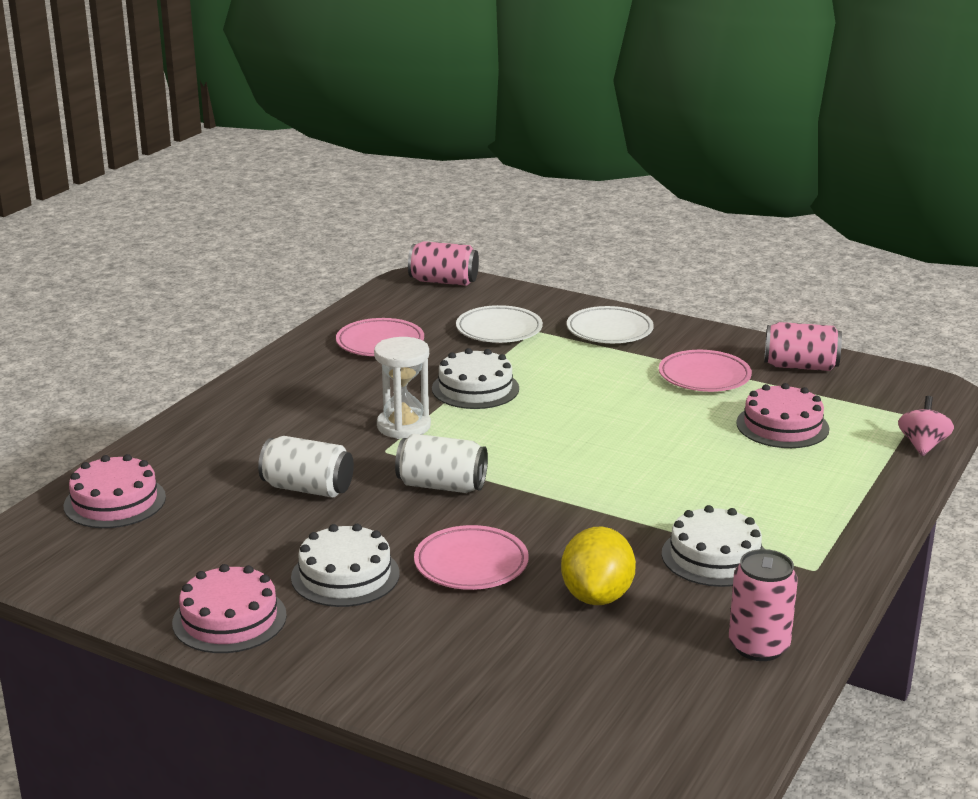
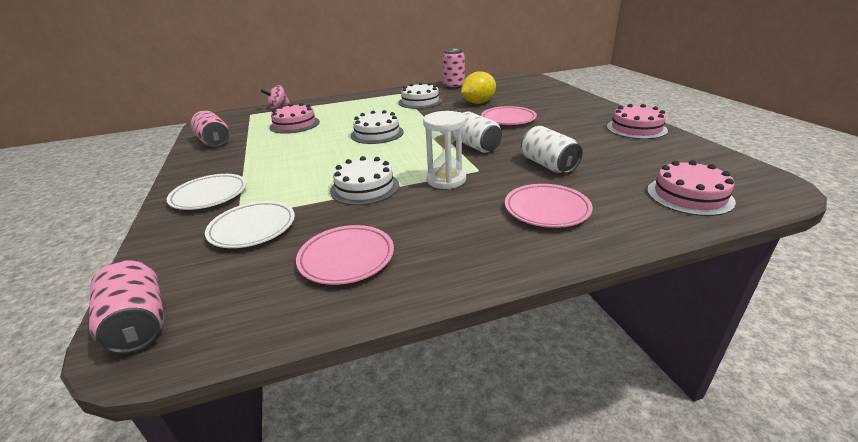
camera: 135 degrees left, 5 degrees up
white cake [291,524,400,607] -> white cake moved to [351,110,404,144]
pink plate [659,350,752,392] -> pink plate moved to [505,184,593,228]

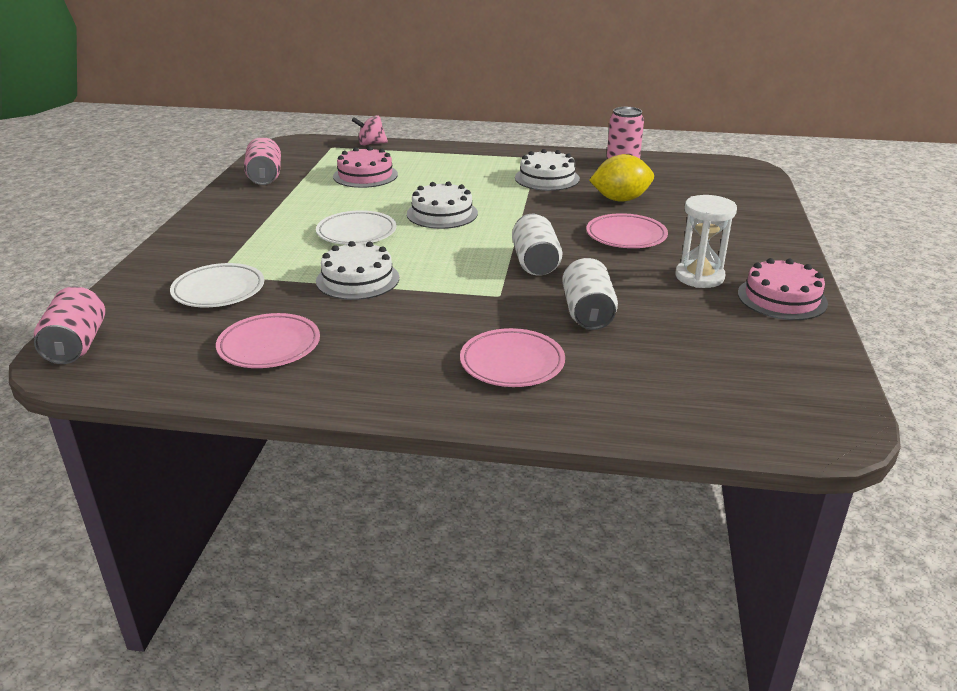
camera: 25 degrees right, 0 degrees up
white plate [167,174,247,210] -> white plate moved to [316,210,396,245]
white hourglass [423,111,466,189] -> white hourglass moved to [675,195,737,288]
pink cake [647,160,736,216] -> none

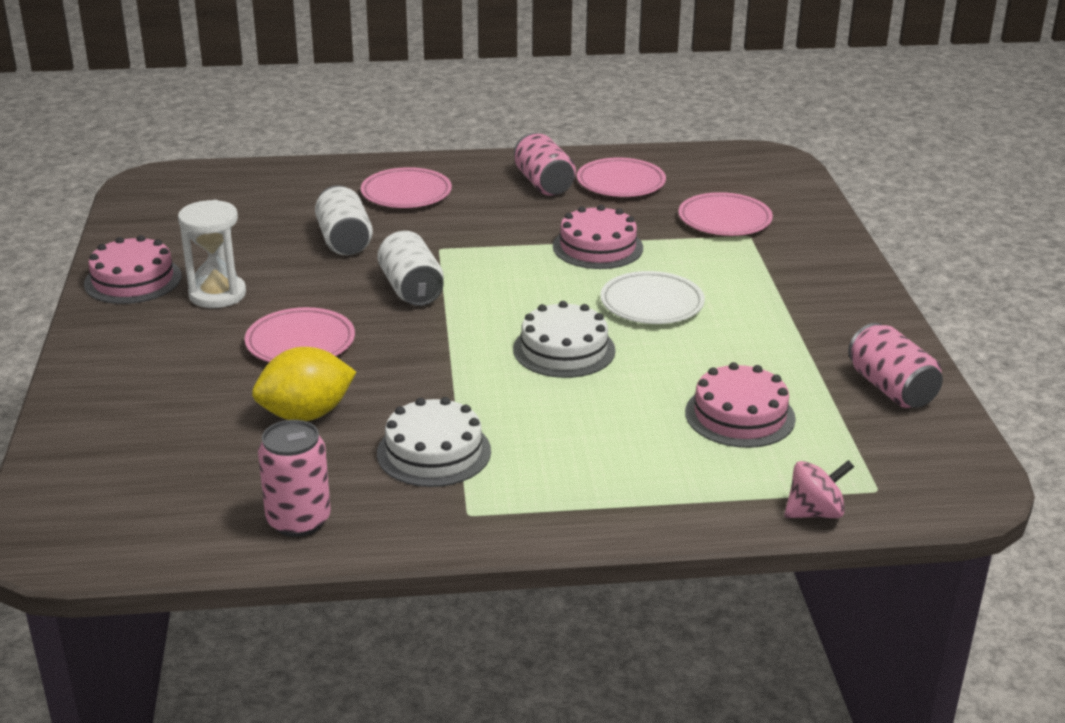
camera: 165 degrees right, 0 degrees up
pink can [34,286,105,364] -> pink can moved to [514,133,576,196]
white plate [170,263,264,307] -> pink plate [678,192,773,236]
white cake [316,241,399,300] -> pink cake [553,205,643,269]

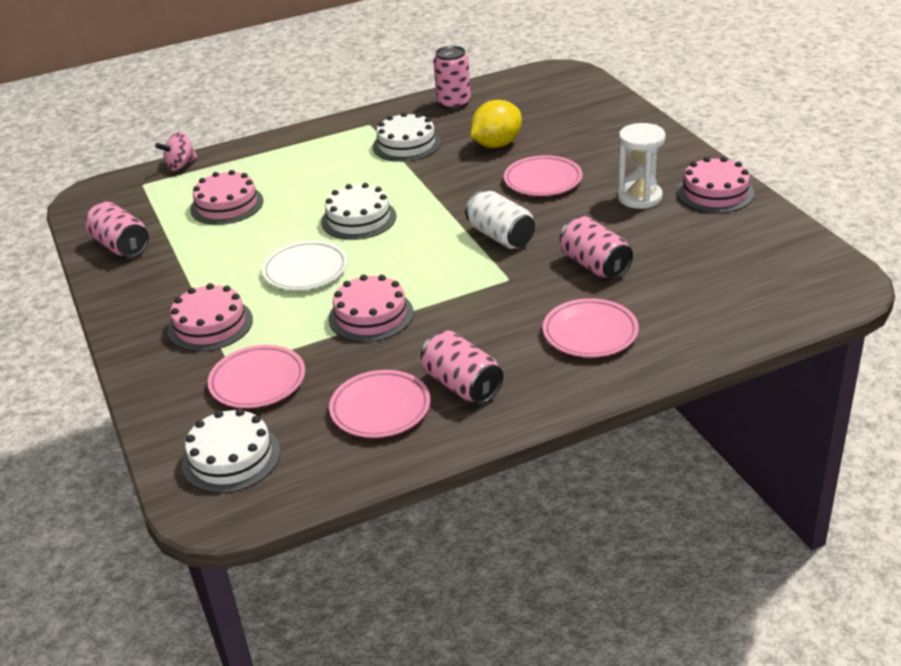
camera: 165 degrees right, 5 degrees up
white can [315,185,373,255] -> pink can [560,216,633,280]
none -> pink cake [168,283,253,352]
none -> white cake [182,409,280,493]

